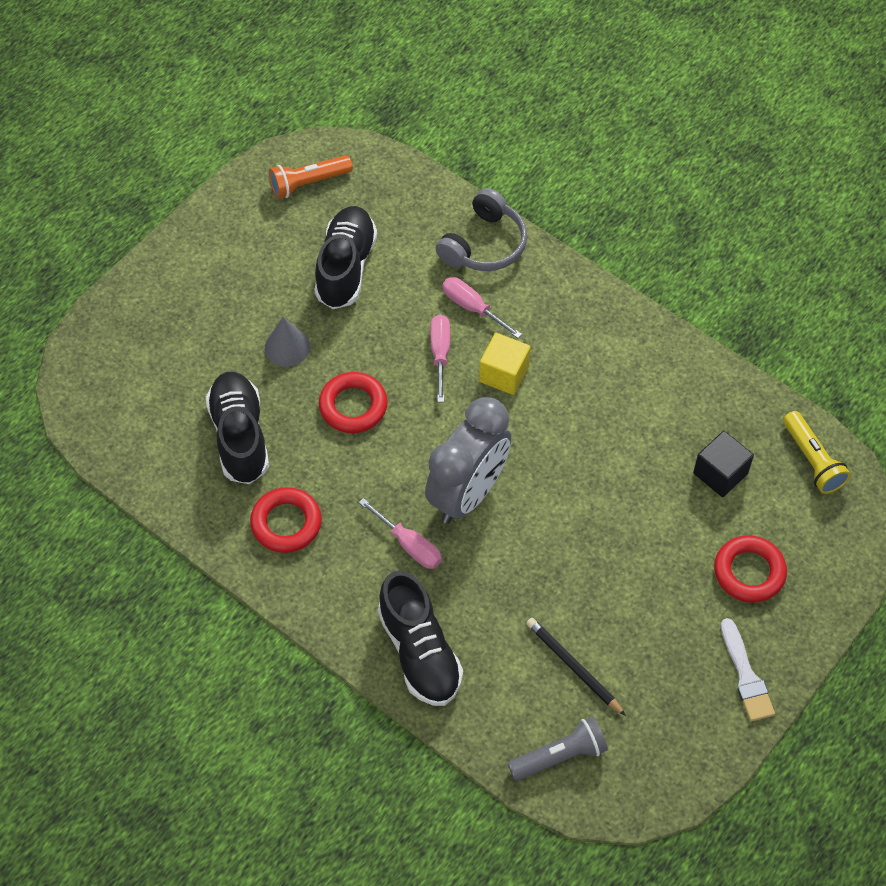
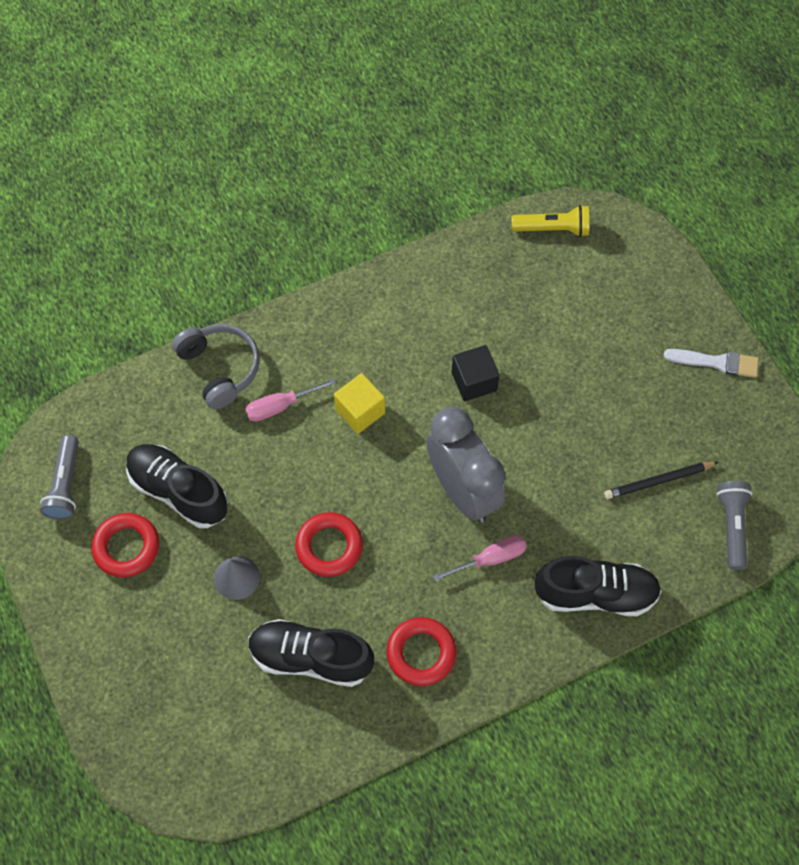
camera: 65 degrees left, 5 degrees up
orange flashlight [269,155,353,199] -> grey flashlight [40,435,79,520]
pink screwdriver [430,315,450,402] -> none
black cube [693,431,754,497] -> black cube moved to [452,345,500,401]
red ring [714,535,787,603] -> red ring moved to [92,513,159,577]

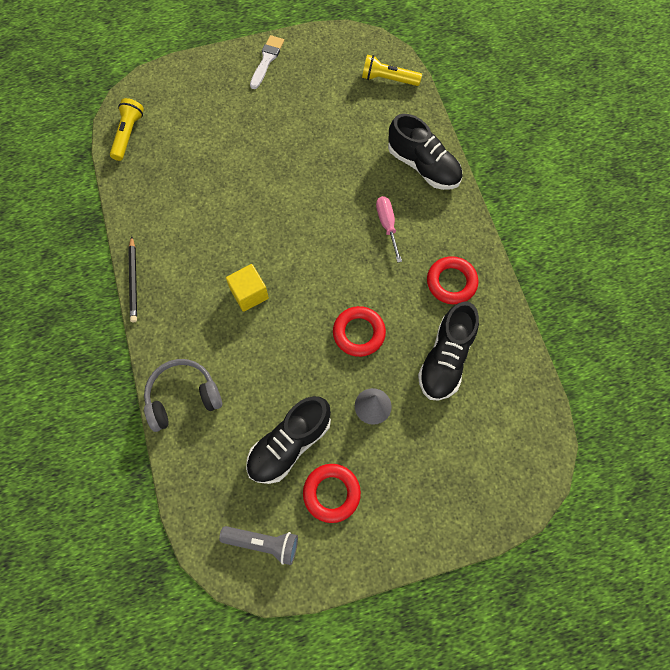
camera: 80 degrees left, 5 degrees up
pink screwdriver [245,379,336,422] -> none
grey clock [426,407,505,522] -> none
black cube [452,345,500,401] -> none
black shoe [535,556,662,616] -> black shoe turned 120 degrees clockwise [388,114,462,190]
black pencil [604,462,718,499] -> black pencil moved to [128,236,137,322]
grey flashlight [716,481,752,570] -> yellow flashlight [362,55,422,86]

